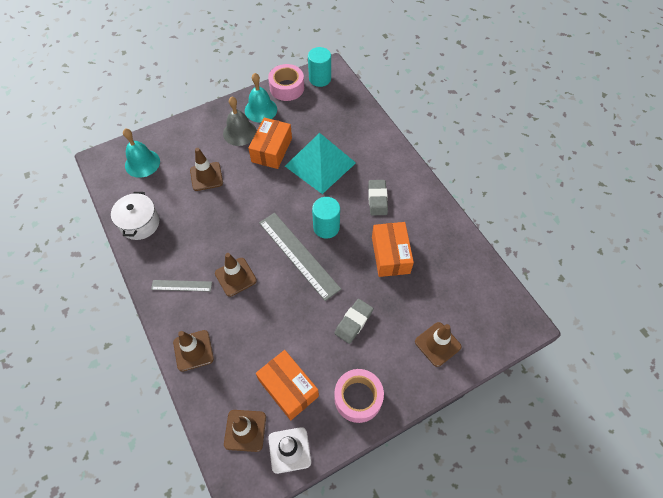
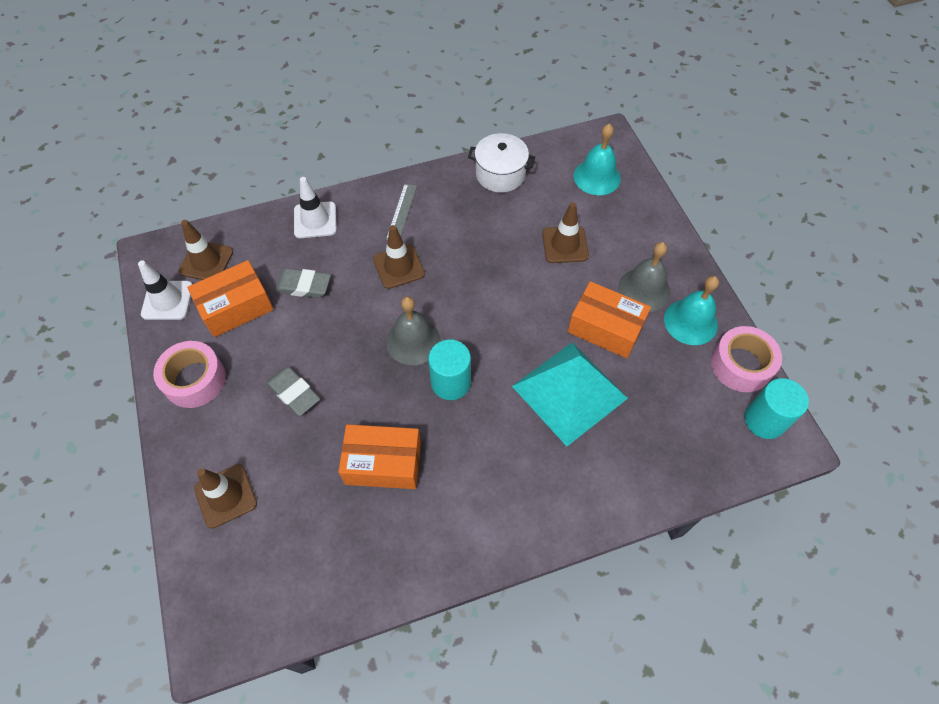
camera: 100 degrees right, 0 degrees up
brown traffic cone [173,330,214,372] -> white traffic cone [294,177,337,238]
grey ruler [259,213,341,301] -> grey bell [386,296,440,365]
grey eraser [368,180,388,215] -> grey eraser moved to [274,268,331,298]

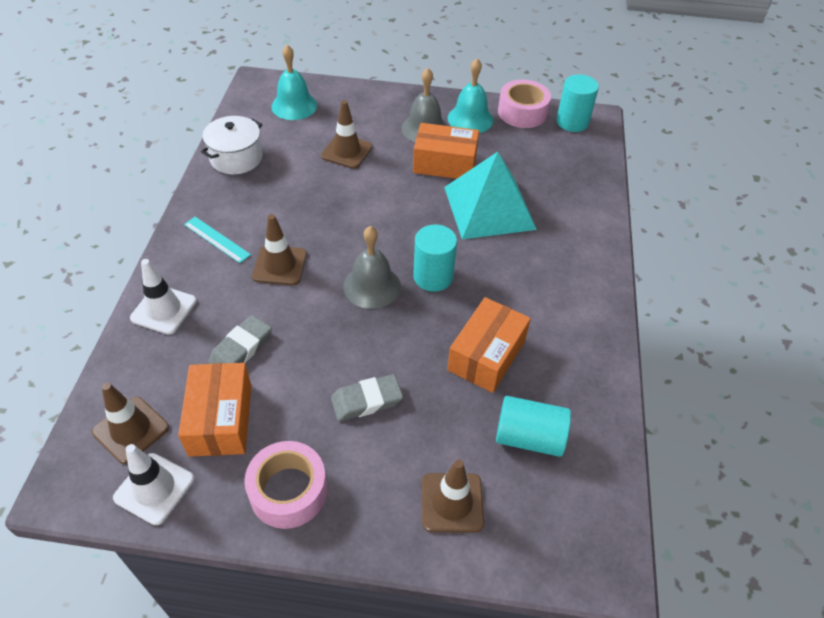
camera: 65 degrees left, 10 degrees down
grey ruler [386,184,417,240] -> turquoise ruler [184,217,251,263]
orange box [568,281,651,358] -> orange box turned 45 degrees clockwise [413,123,479,179]
none -> turquoise cylinder [496,396,571,457]

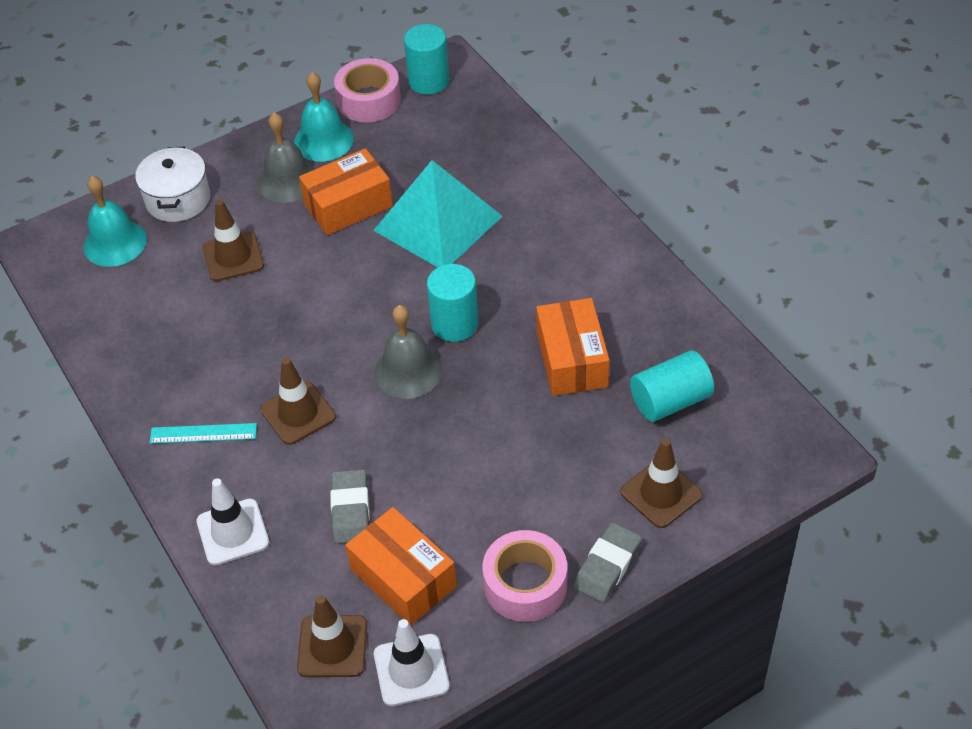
camera: 35 degrees left, 0 degrees up
white pot [201,116,263,174] -> white pot moved to [135,146,210,222]
grey eraser [331,374,403,421] -> grey eraser moved to [573,522,642,603]

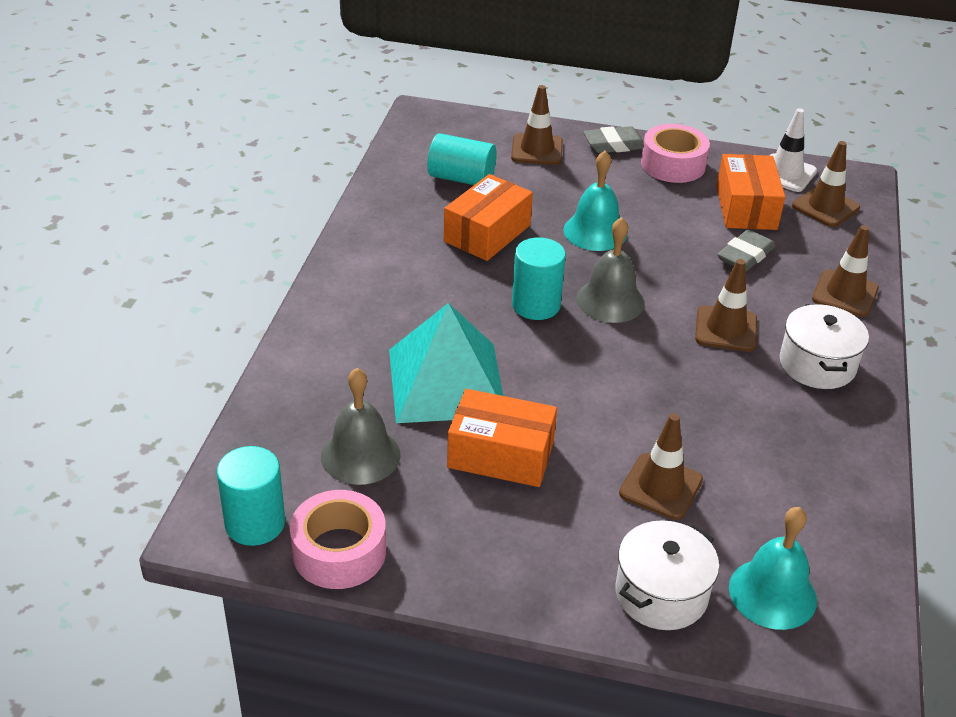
camera: 140 degrees left, 10 degrees down
turquoise ruler [150,423,257,444] -> white pot [780,304,869,389]
white traffic cone [197,478,269,565] -> brown traffic cone [812,225,879,317]
grey bell [257,113,315,203] -> grey bell moved to [321,368,400,485]
turquoise bell [294,72,354,162] -> turquoise bell moved to [564,151,627,251]

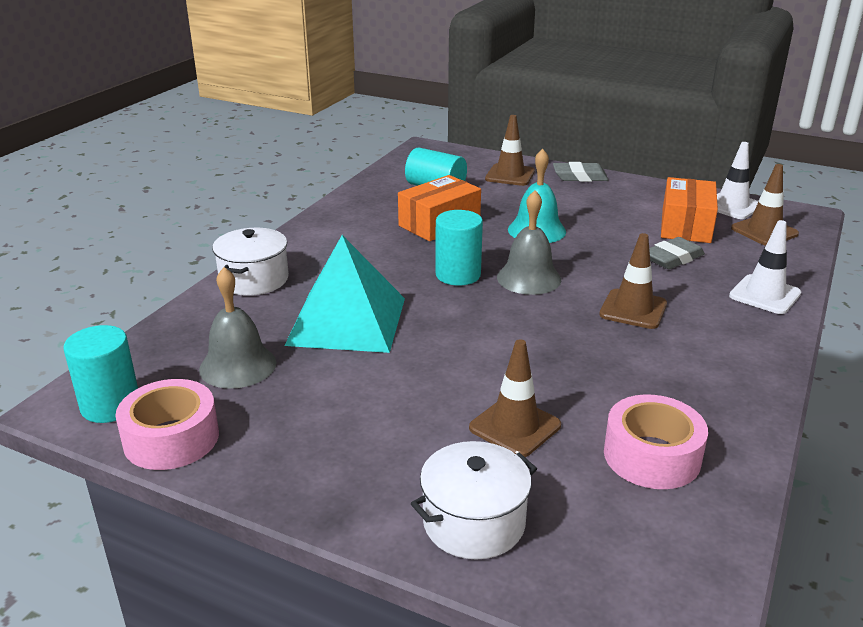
camera: 15 degrees right, 10 degrees down
orange box [447,389,557,487] -> none
pink tape [641,124,710,183] -> pink tape moved to [604,394,708,489]
turquoise bell [729,507,817,630] -> none
white pot [780,304,869,389] -> white pot moved to [212,228,289,296]
brown traffic cone [812,225,879,317] -> white traffic cone [729,220,801,314]

